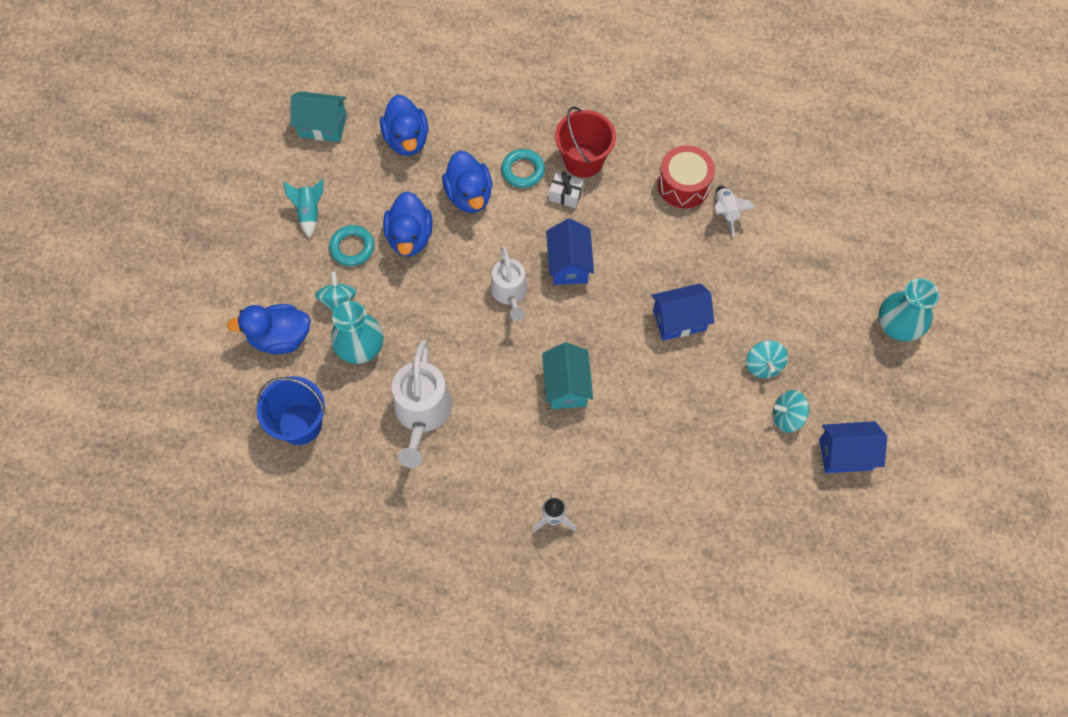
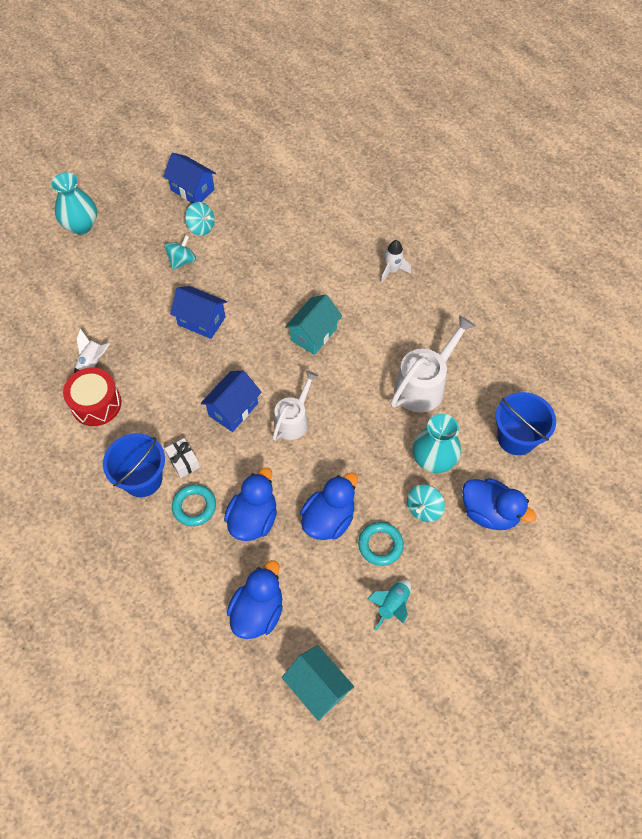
camera: 140 degrees left, 5 degrees down
red bucket [555,106,616,178] -> blue bucket [103,433,165,497]

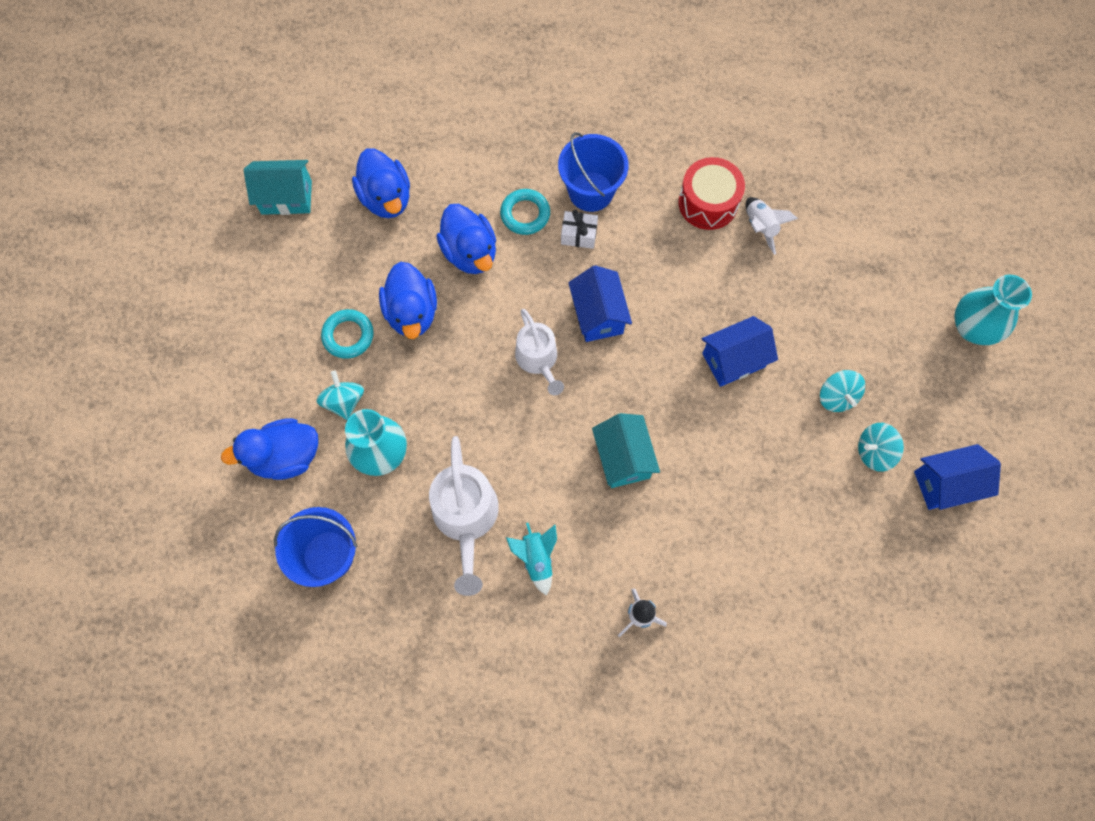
camera: 130 degrees right, 10 degrees up
turquoise rocket [367,579,411,631] -> turquoise rocket moved to [506,522,557,596]

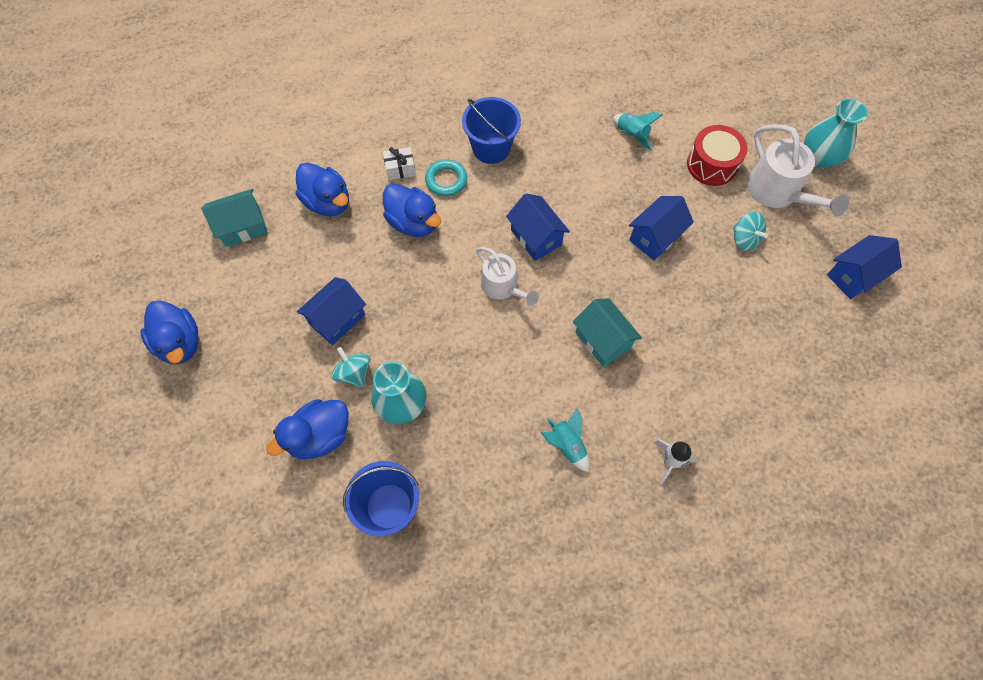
camera: 20 degrees left, 5 degrees down
turquoise ring [321,309,374,359] -> blue house [297,277,366,345]
blue duck [379,262,437,339] -> blue duck moved to [140,300,198,364]
white watering can [429,436,499,596] -> white watering can moved to [747,124,849,216]
white gift [561,210,598,249] -> white gift moved to [383,147,416,180]
red drum [678,157,745,230] -> red drum moved to [687,125,748,186]
white rocket [746,197,798,255] -> turquoise rocket [613,112,663,151]
turquoise spinning top [858,423,904,472] -> none

